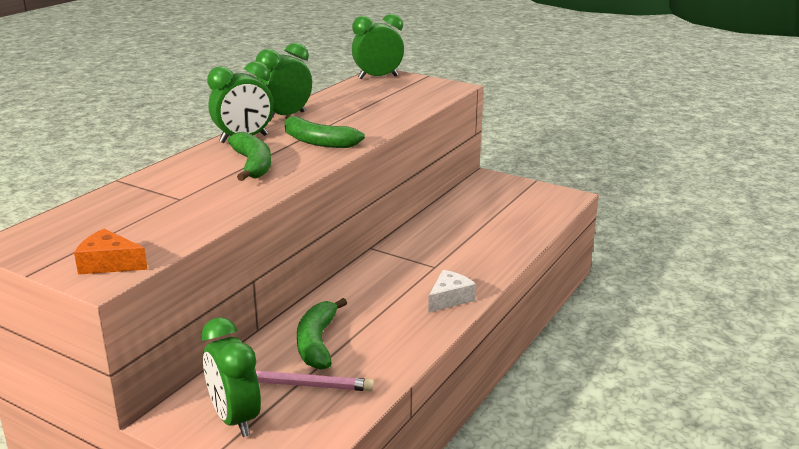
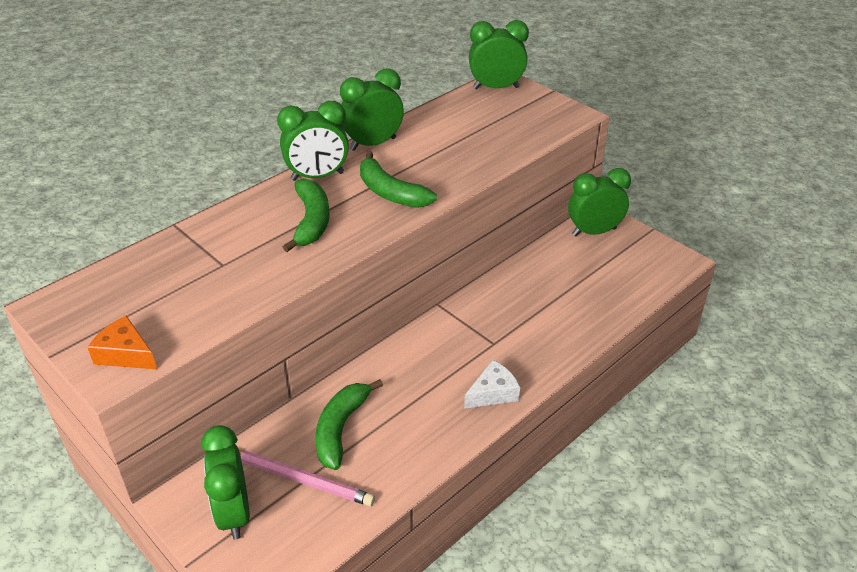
camera: 15 degrees right, 15 degrees up
none -> green clock [568,168,631,237]

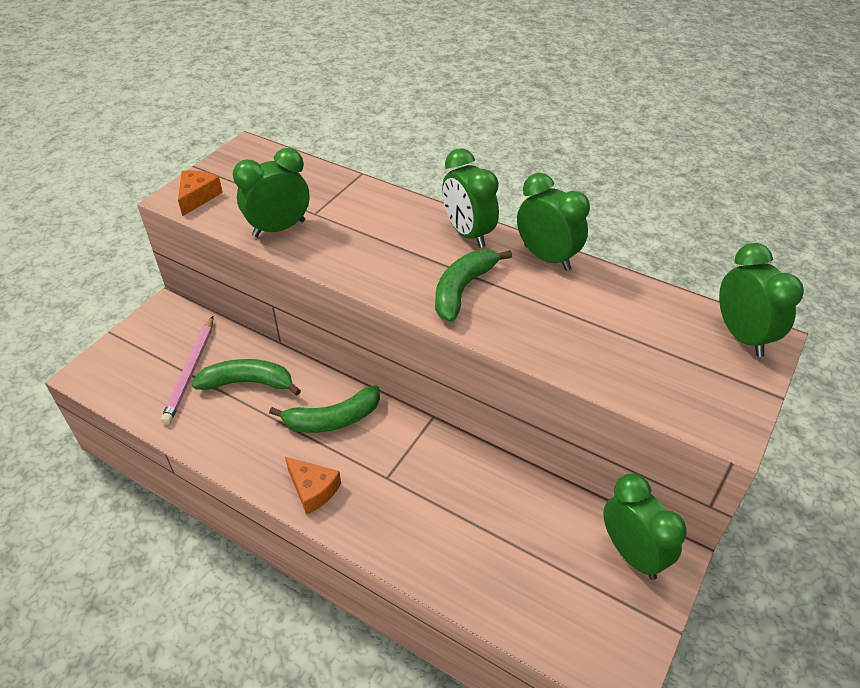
camera: 75 degrees right, 5 degrees up
green clock [201,425,250,540] -> green clock moved to [233,148,309,237]
green banana [283,178,330,252] -> green banana moved to [269,385,380,433]
white cheese [464,360,520,409] -> orange cheese [285,457,341,515]

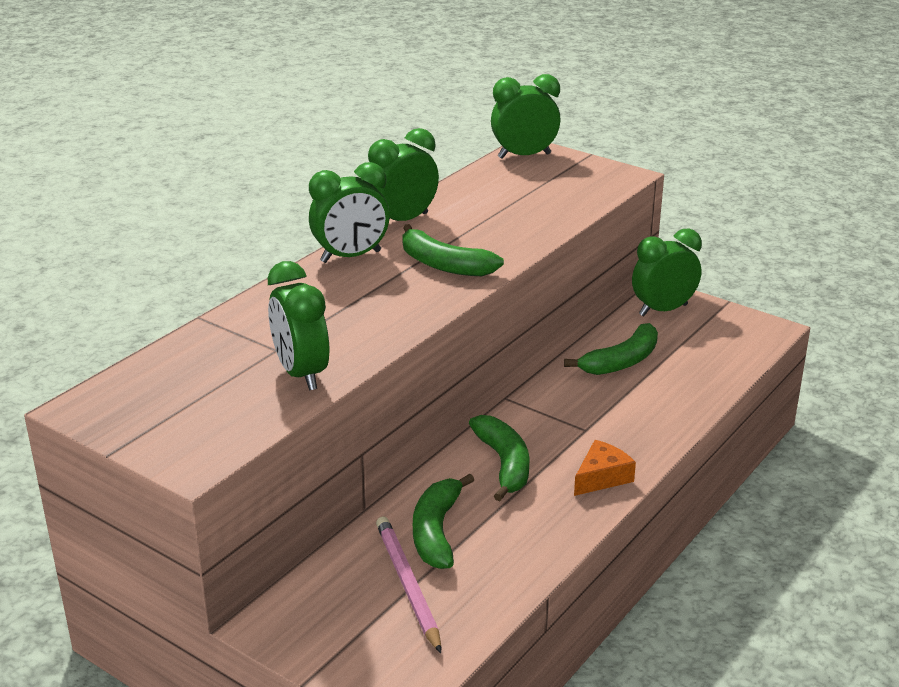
camera: 85 degrees left, 15 degrees down
pink pencil [161,316,213,425] -> pink pencil turned 120 degrees counterclockwise [376,517,441,653]
orange cheese [178,170,223,216] -> none
none -> green banana [564,323,658,375]

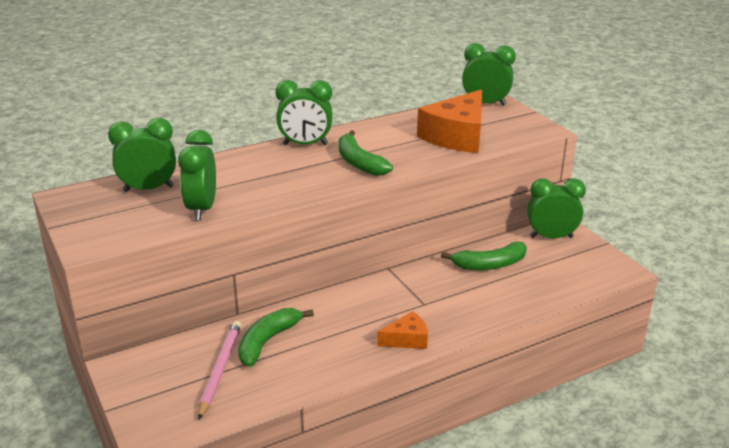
camera: 25 degrees right, 0 degrees up
green clock [368,128,439,221] -> green clock moved to [108,118,176,192]
green banana [469,415,530,501] -> none
none -> orange cheese [417,90,482,153]

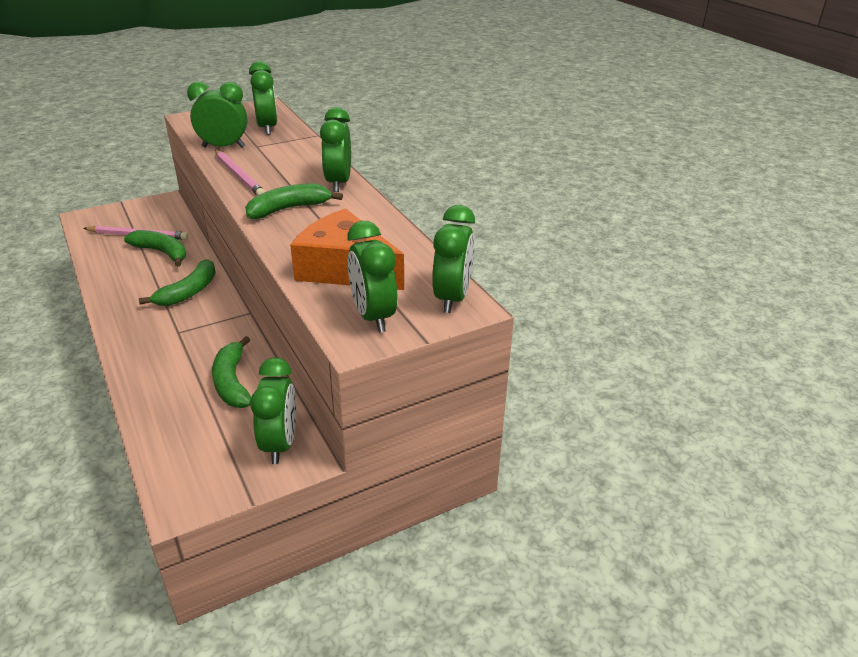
camera: 90 degrees right, 5 degrees up
orange cheese [377,311,428,349] -> none
none -> green banana [139,259,216,306]
none -> pink pencil [215,150,265,196]
none -> green clock [348,221,397,333]

